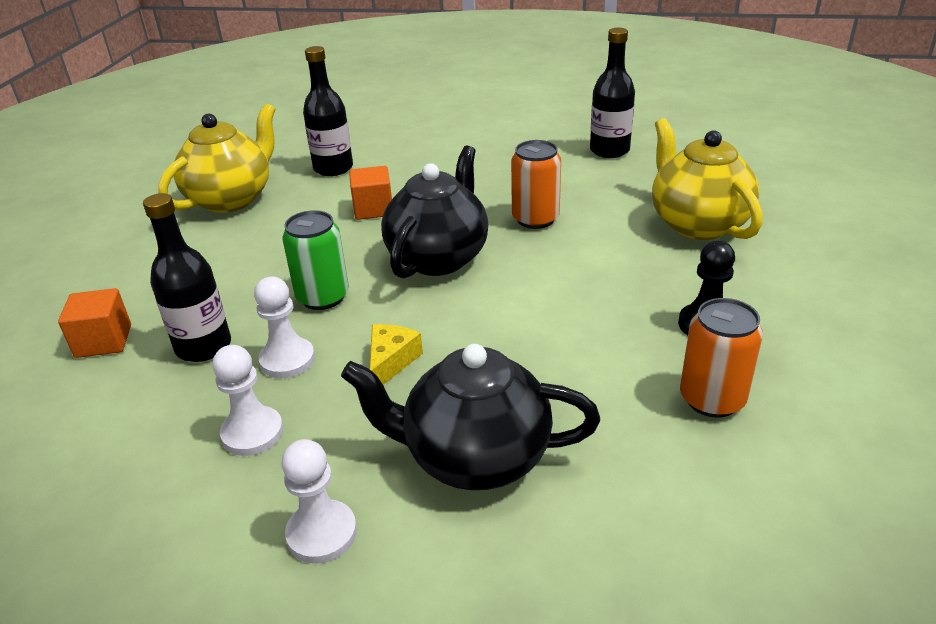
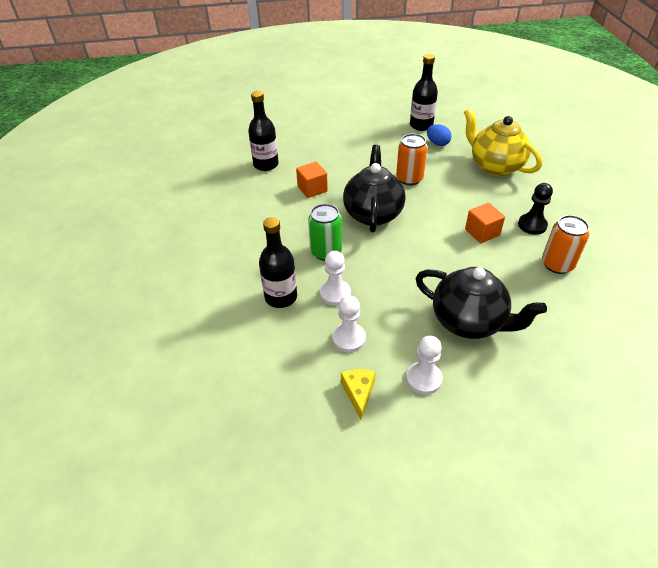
camera: 20 degrees left, 10 degrees up
orange cube [58,288,131,358] -> orange cube moved to [465,203,505,243]
yellow teapot [158,104,276,213] -> none
black teapot [341,344,600,490] -> black teapot turned 135 degrees counterclockwise [415,267,547,339]
yellow cheese [370,324,423,385] -> yellow cheese moved to [341,369,376,420]
none -> blue egg [427,124,452,146]

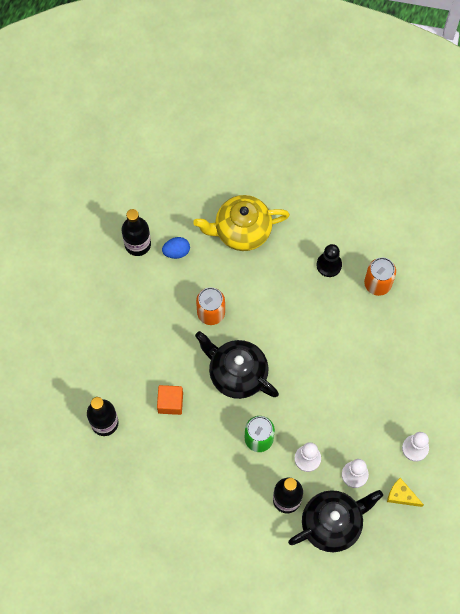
camera: 60 degrees left, 25 degrees up
black teapot [415,267,547,339] -> black teapot moved to [288,490,383,552]
orange cube [465,203,505,243] -> none

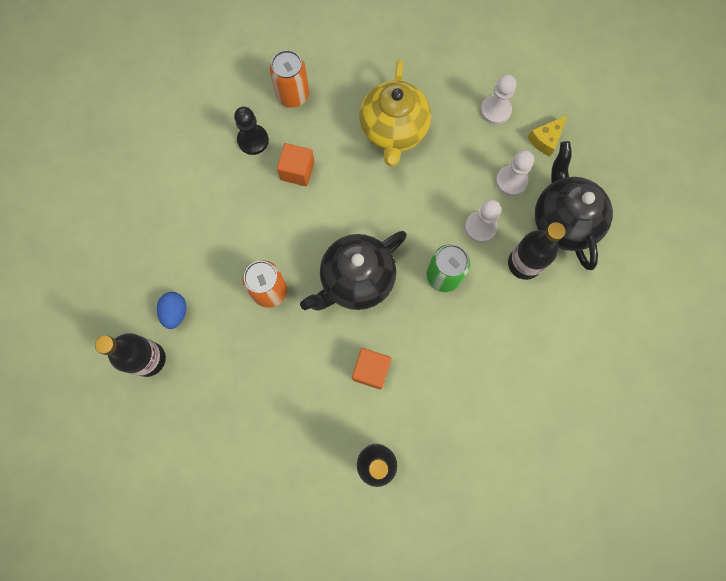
camera: 75 degrees left, 5 degrees up
yellow teapot [193,195,290,251] -> yellow teapot moved to [359,60,431,167]
none -> orange cube [277,143,315,186]

